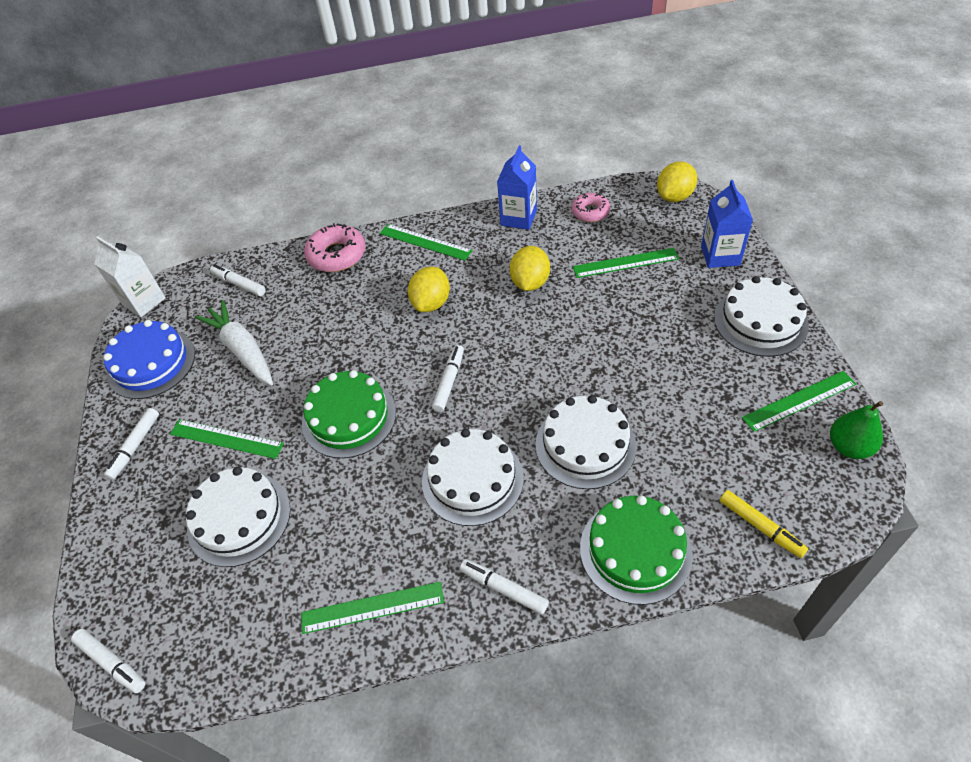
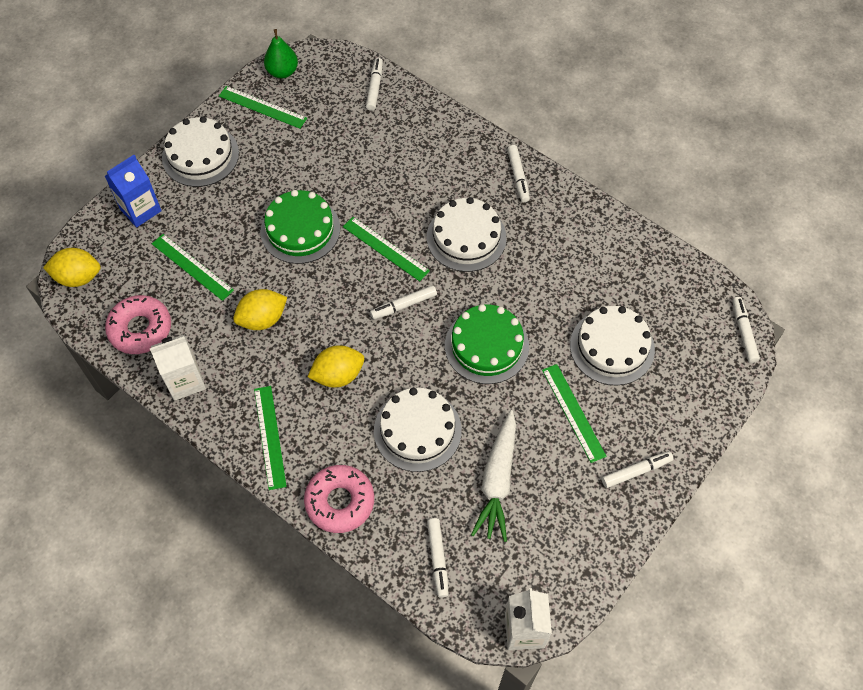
camera: 135 degrees left, 10 degrees up
blue cake [103,320,195,399] -> none
green ruler [301,582,444,634] -> green ruler moved to [343,217,430,281]
blue carton [497,145,537,230] -> white carton [150,334,206,401]
white cake [535,395,637,489] -> white cake moved to [374,388,462,472]
pink donut [571,193,610,222] -> pink donut [105,295,171,354], size x1.56
green cake [580,496,693,605] -> green cake moved to [260,190,340,264]
yellow marker [720,490,808,558] -> white marker [366,58,383,111]

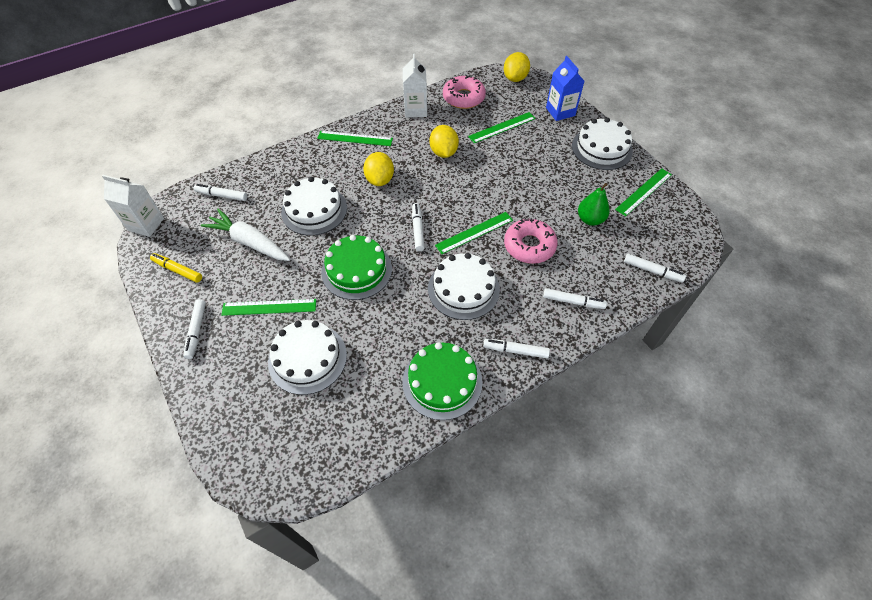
camera: 110 degrees right, 5 degrees down
green cake [260,190,340,264] -> green cake moved to [402,342,483,420]
green pear [264,29,298,78] -> green pear moved to [578,183,610,226]
pink donut [304,465,374,533] -> pink donut moved to [504,219,558,264]
white marker [732,297,760,363] -> white marker moved to [543,288,607,309]
none -> yellow marker [150,253,202,283]

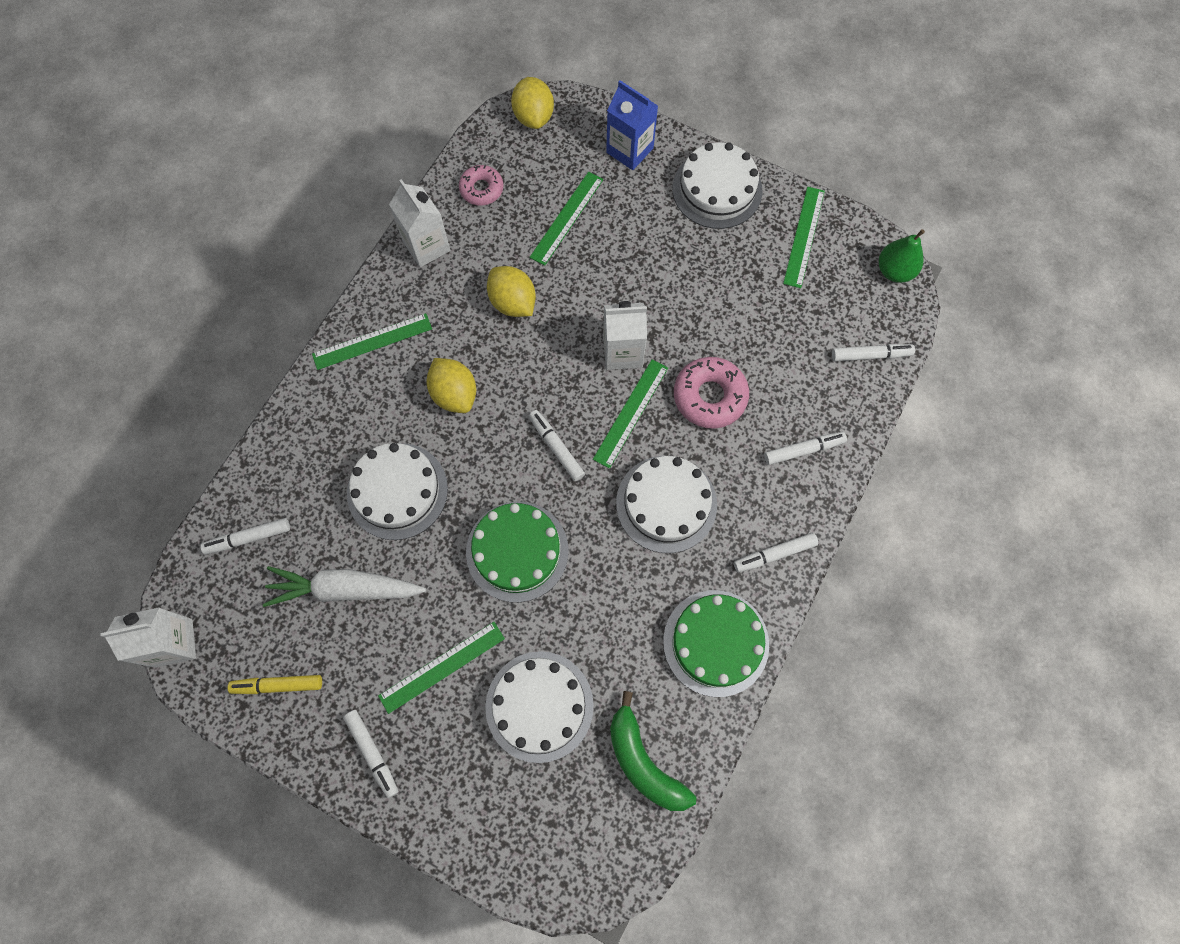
camera: 30 degrees left, 15 degrees up
pink donut [443,75,486,109] -> pink donut [459,165,503,206], size x0.64
green pear [578,183,610,226] -> green pear moved to [879,229,925,283]
none -> white carton [603,301,647,370]
none -> green banana [610,691,696,811]

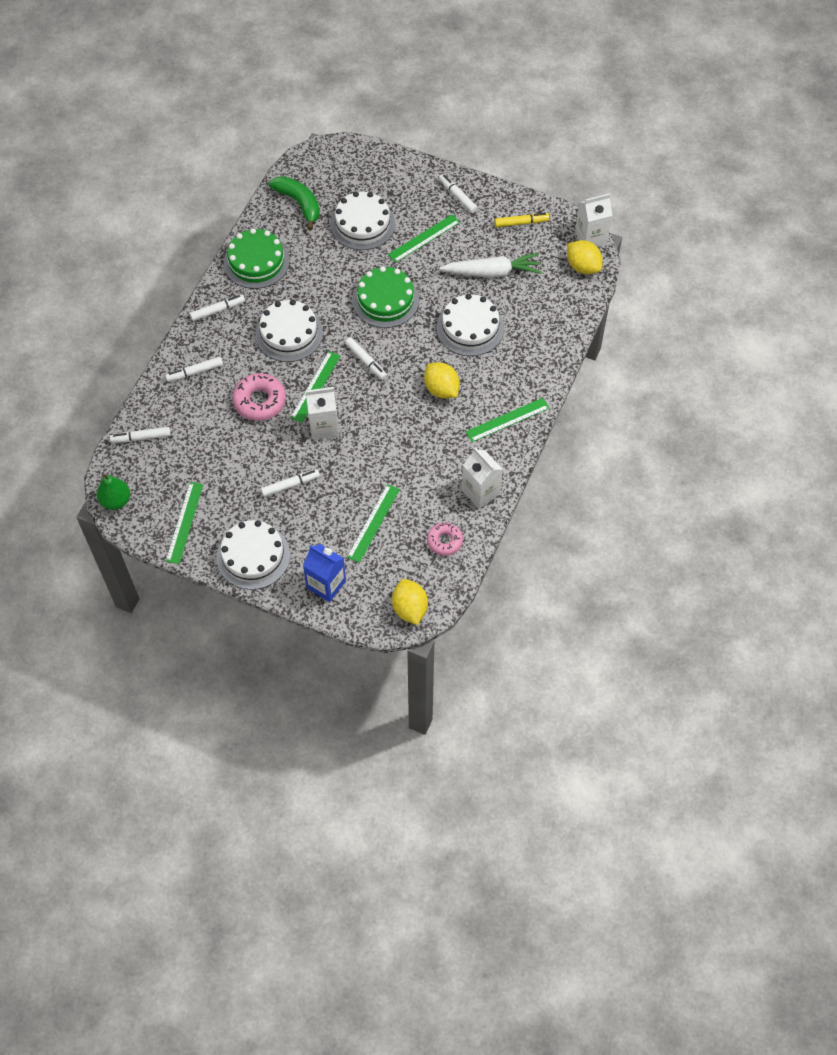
camera: 175 degrees right, 10 degrees down
white marker [200,518,290,554] -> white marker moved to [261,469,320,497]
yellow lemon [487,266,536,317] -> yellow lemon moved to [567,240,602,274]

